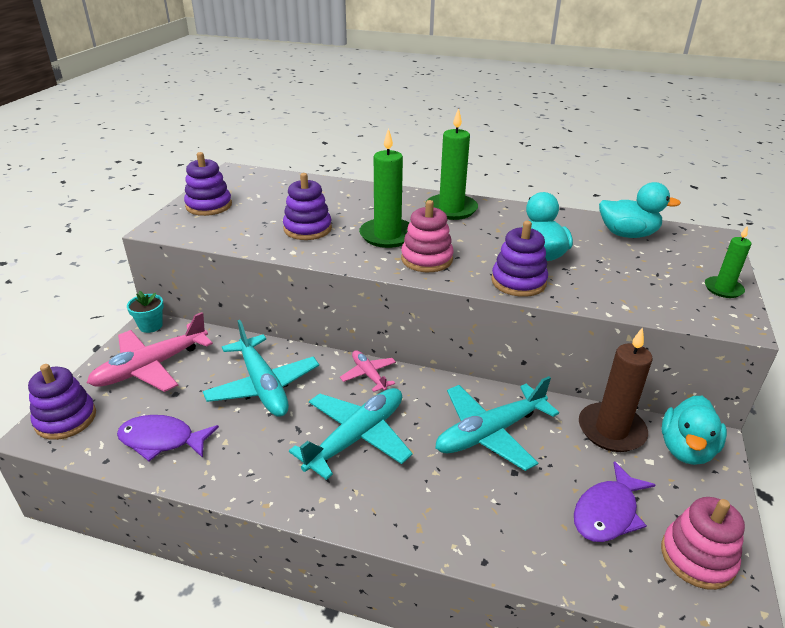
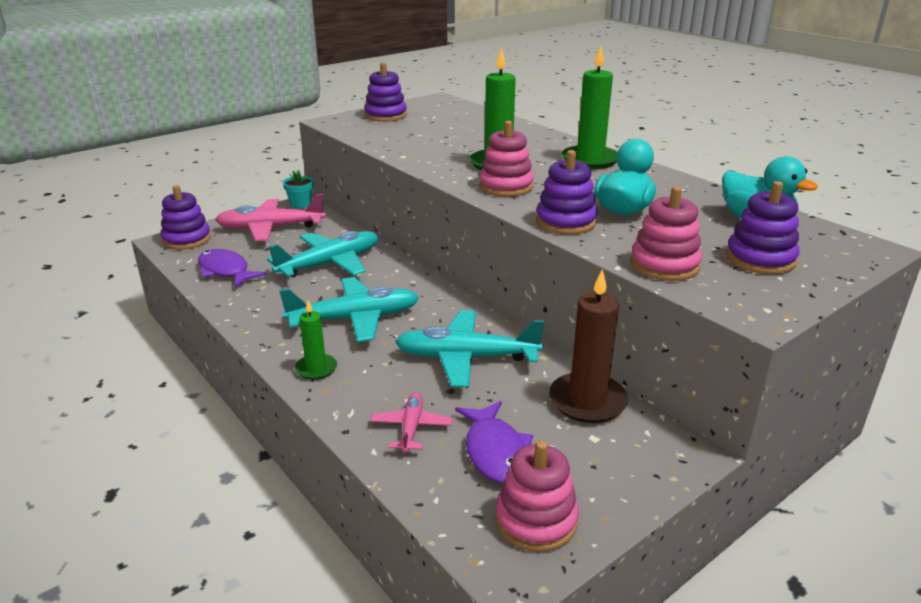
camera: 35 degrees right, 5 degrees down
turquoise plane [203,320,319,417] -> turquoise plane turned 135 degrees counterclockwise [267,231,378,277]
purple stacking toy [283,173,332,240] -> purple stacking toy moved to [726,181,799,274]
pink plane [340,350,396,392] -> pink plane moved to [371,392,452,453]
purple fish [574,461,655,542] -> purple fish turned 90 degrees counterclockwise [455,401,533,483]
turquoise duck [661,396,727,465] -> none
green candle [705,225,751,298] -> green candle moved to [295,300,337,380]
none -> pink stacking toy [631,186,702,281]

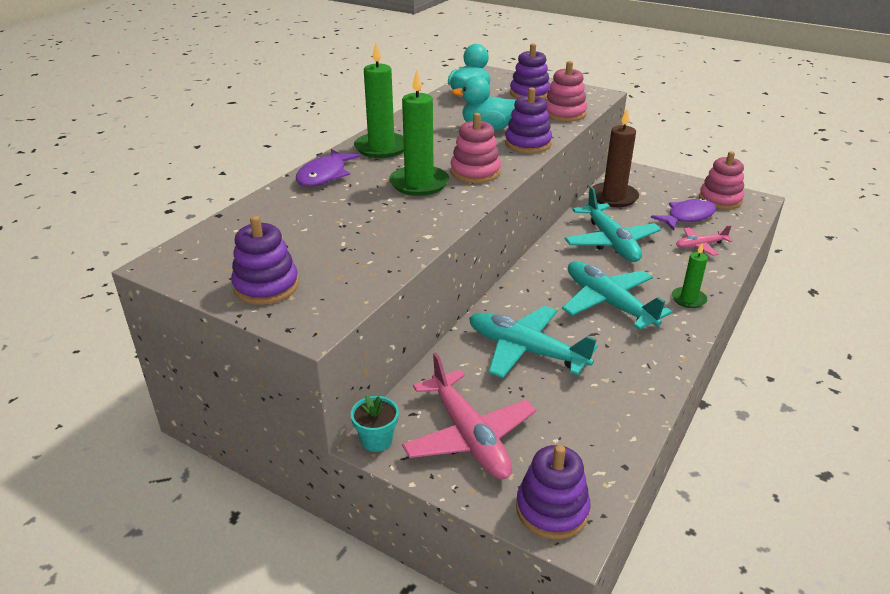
camera: 110 degrees left, 5 degrees up
purple fish [198,249,267,288] -> purple fish moved to [296,149,361,187]

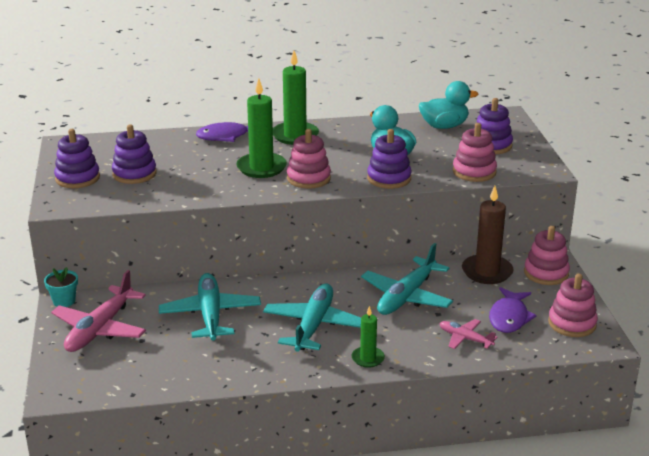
camera: 50 degrees right, 5 degrees down
purple stacking toy [516,445,590,539] -> purple stacking toy moved to [112,125,157,184]
purple fish [651,198,717,230] -> purple fish turned 90 degrees clockwise [489,287,537,333]
none -> pink stacking toy [524,226,570,285]

